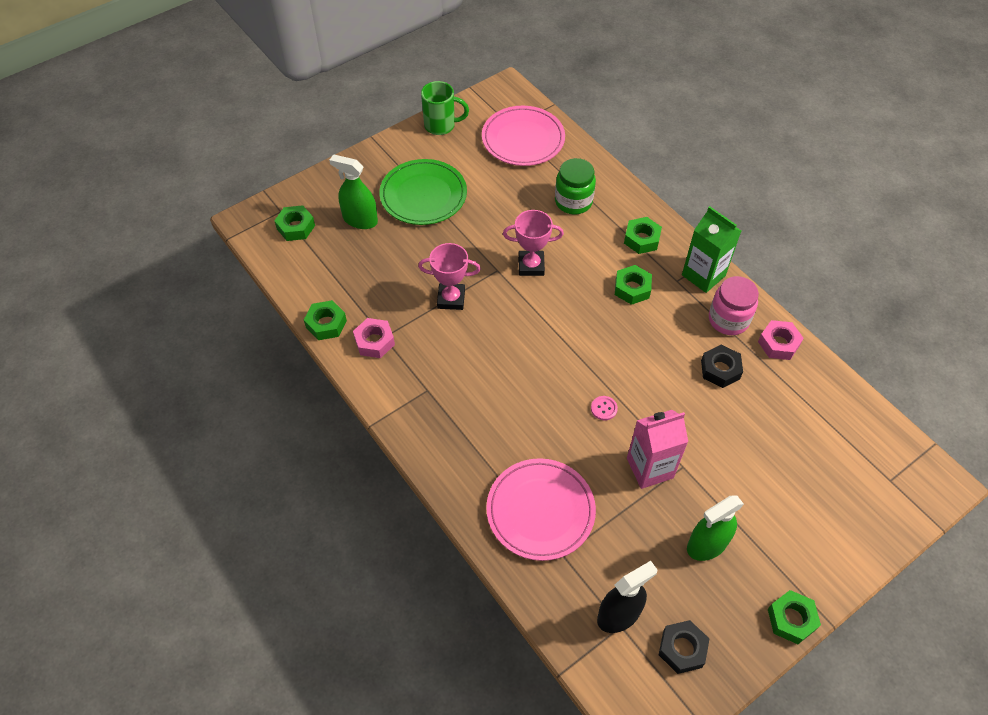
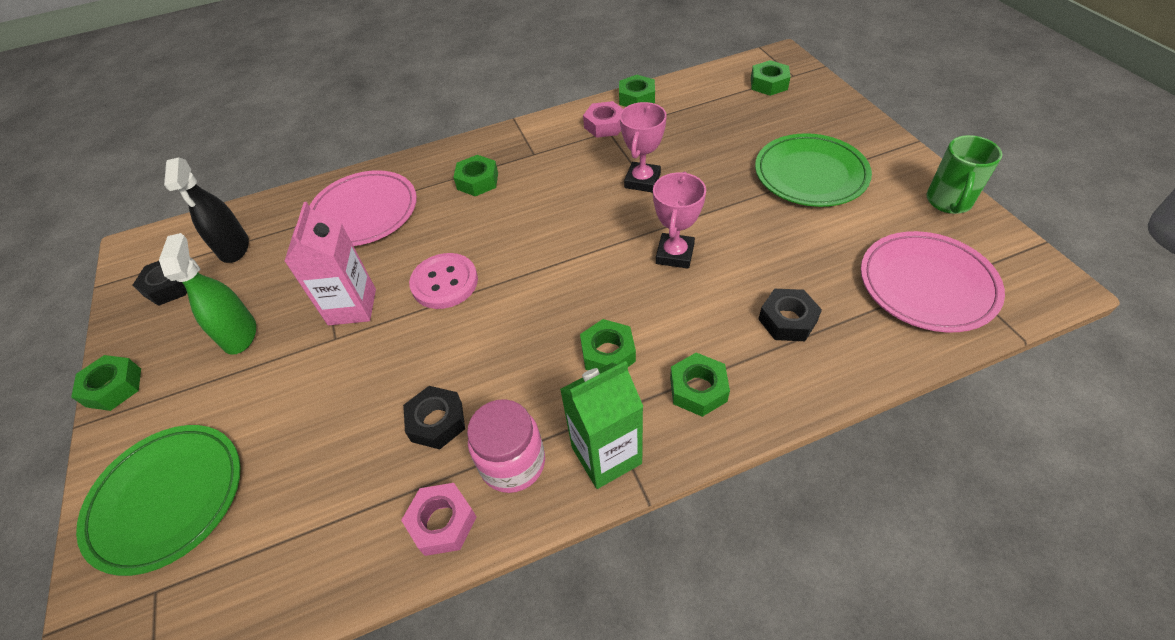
camera: 110 degrees right, 5 degrees down
green spray bottle [329,154,378,229] -> none
green jar [555,158,596,214] -> black nut [758,289,822,341]
pink button [591,396,618,420] -> pink button [409,253,478,309], size x2.10
none -> green plate [76,425,241,576]
none -> green nut [453,155,498,196]

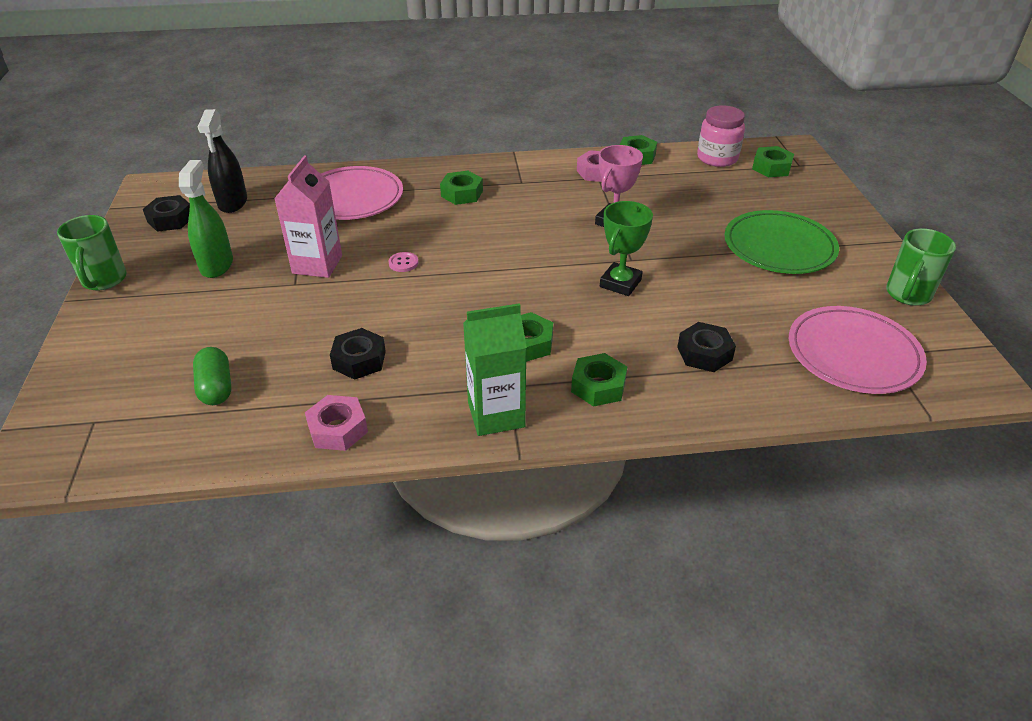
camera: 10 degrees right, 10 degrees down
green nut [71,355,141,411] -> green mug [57,215,127,290]
green plate [76,425,241,576] -> none
pink button [409,253,478,309] -> pink button [389,252,419,272], size x0.48
pink jar [467,399,545,493] -> pink jar moved to [697,105,745,167]
pink trophy [653,172,706,269] -> green trophy [600,201,653,296]
none -> green capsule [193,347,231,405]

